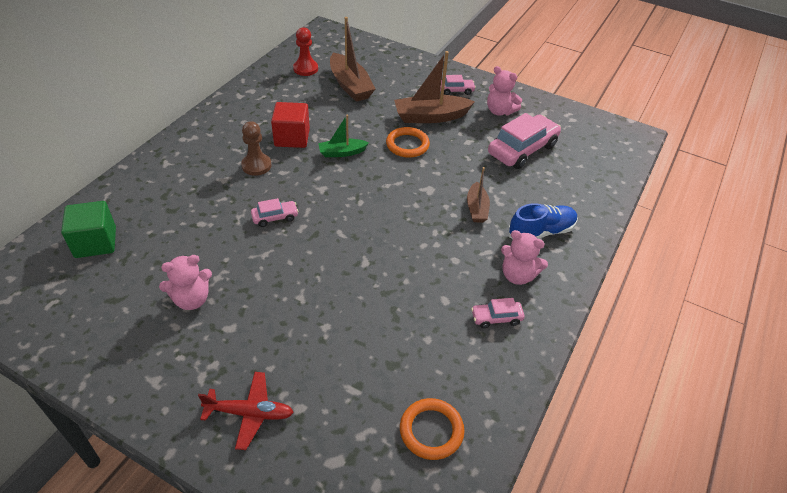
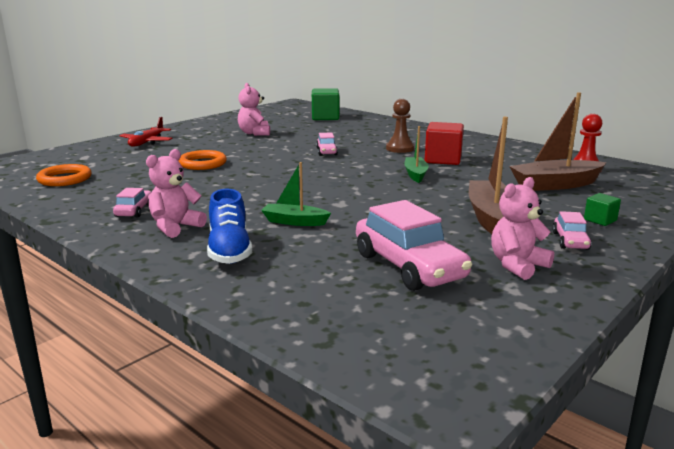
camera: 105 degrees right, 25 degrees down
orange ring [386,127,430,158] -> orange ring moved to [179,150,227,170]
brown boat [467,167,490,223] -> green boat [261,162,331,226]
none -> green cube [584,193,621,226]

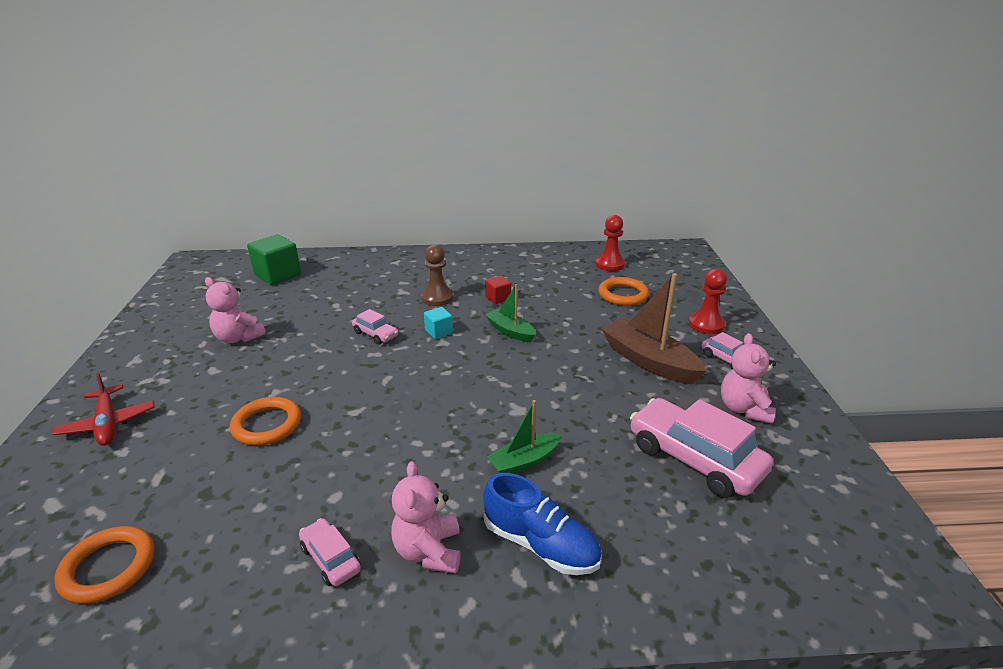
camera: 45 degrees left, 10 degrees up
pink car [356,200,472,291] -> pink car turned 150 degrees counterclockwise [630,398,773,498]
red cube [425,122,464,165] -> red cube [485,276,511,304], size x0.53
brown boat [509,92,607,191] -> orange ring [598,277,649,306]
green cube [584,193,621,226] -> red pawn [689,269,727,334]
none -> turquoise cube [424,307,453,339]

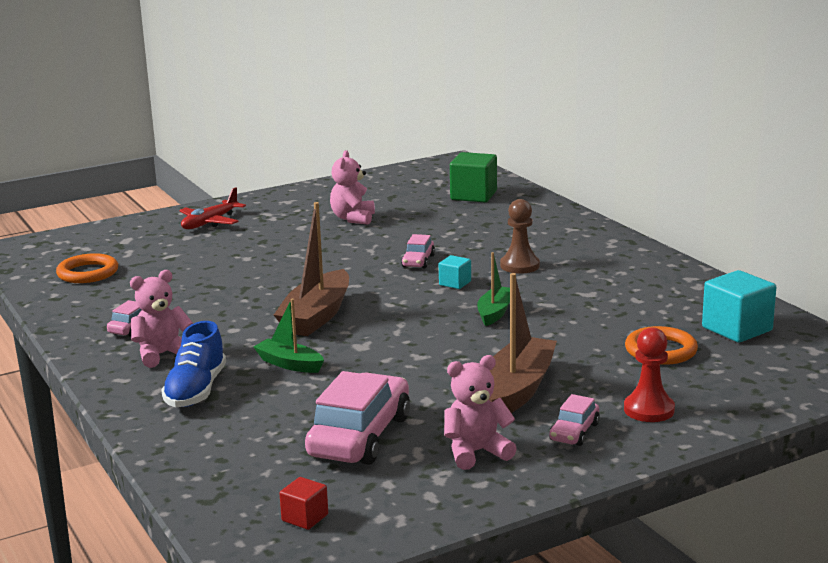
camera: 65 degrees right, 10 degrees down
orange ring [230,397,301,446] -> none
red cube [485,276,511,304] -> red cube moved to [279,477,328,530]
red pawn [595,215,625,271] -> turquoise cube [702,270,776,342]
none -> brown boat [274,202,349,336]

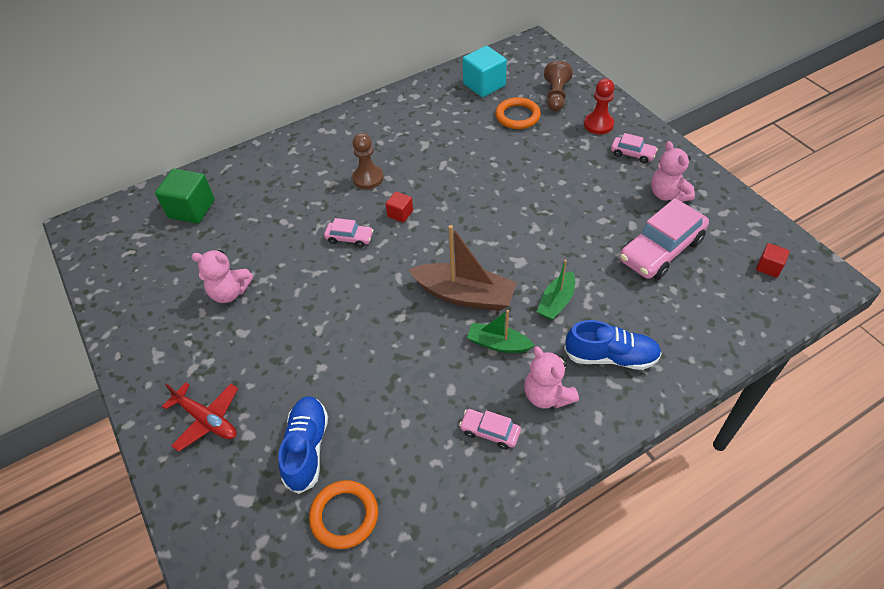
camera: 90 degrees left, 30 degrees up
pink car [305,371,410,465] -> pink car turned 60 degrees counterclockwise [620,198,709,280]
turquoise cube [439,255,471,289] -> red cube [386,191,413,223]
green boat [477,252,510,326] -> green boat moved to [467,310,535,353]
brown boat [489,273,557,413] -> none
none -> blue shoe [278,396,328,494]
none -> brown pawn [544,61,573,111]

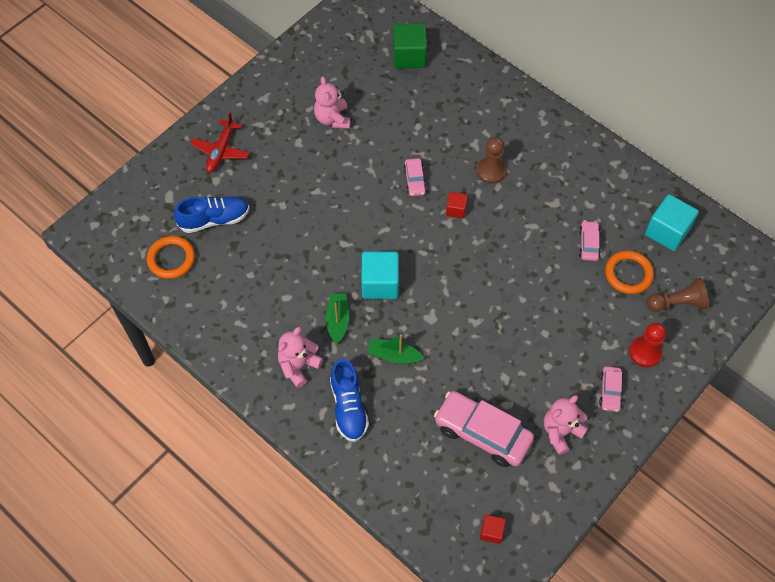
camera: 70 degrees right, 10 degrees up
brown boat [409,225,517,311] -> turquoise cube [361,252,399,299]
pink car [459,409,521,450] -> pink car moved to [579,220,600,261]

